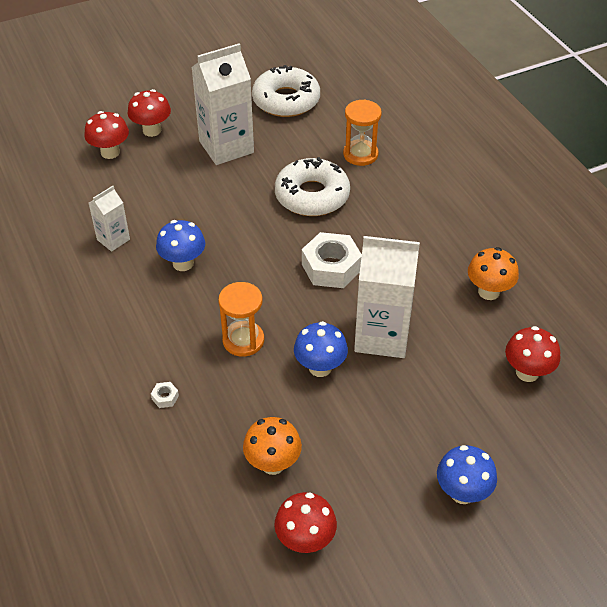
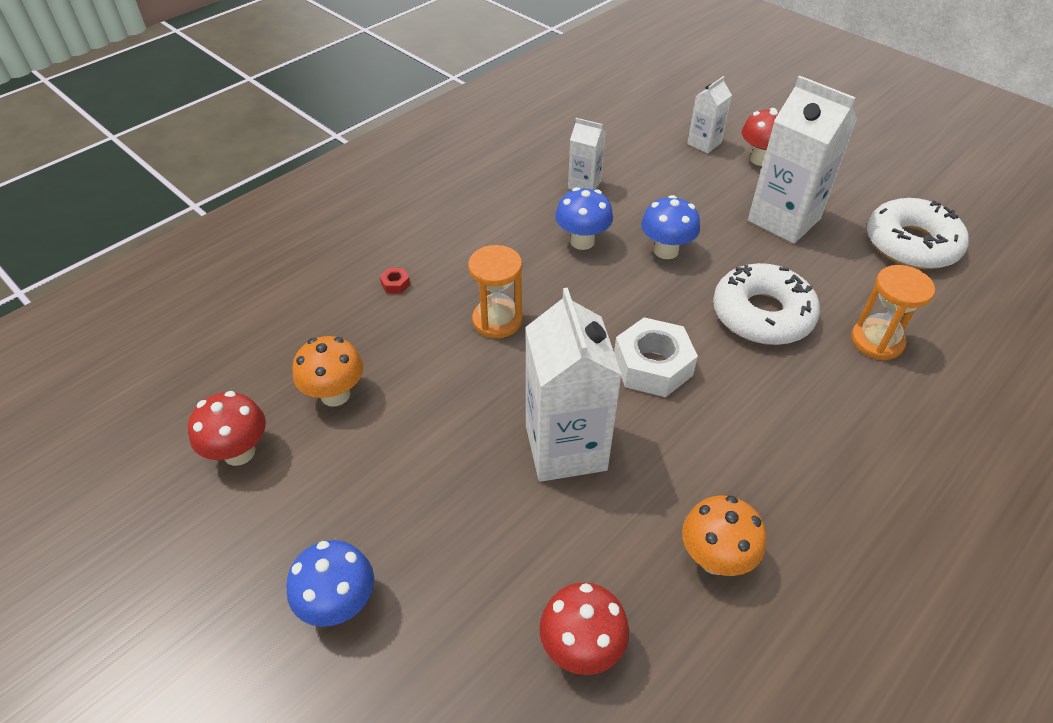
camera: 70 degrees right, 0 degrees up
red mushroom [84,111,129,159] -> white carton [687,76,732,153]
white nut [151,382,179,408] -> red nut [380,268,410,294]
blue mushroom [294,321,348,377] -> blue mushroom moved to [641,195,700,259]

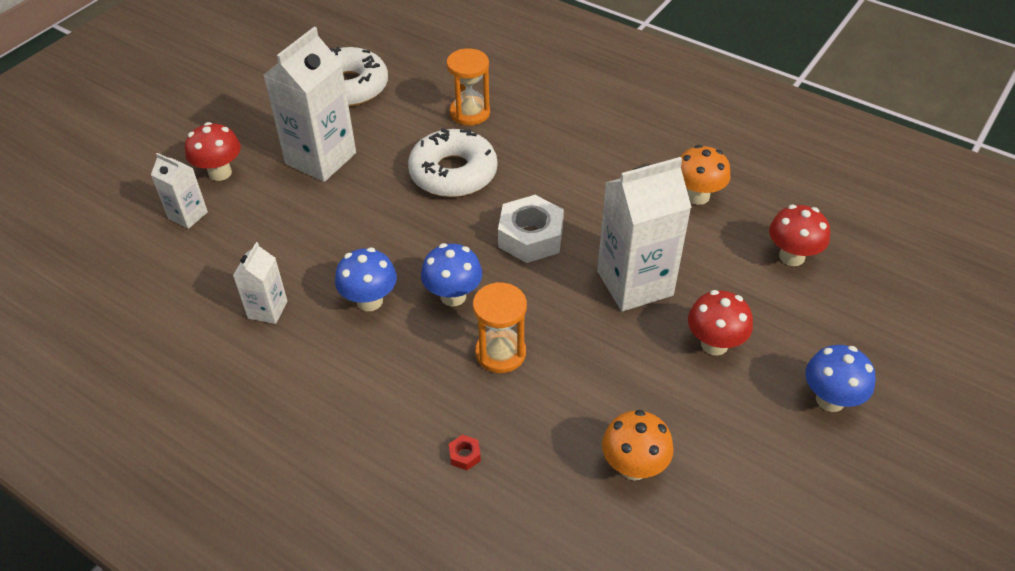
camera: 100 degrees left, 0 degrees up
red mushroom [188,391,266,466] -> red mushroom moved to [688,290,753,355]
blue mushroom [641,195,700,259] -> blue mushroom moved to [421,243,482,306]

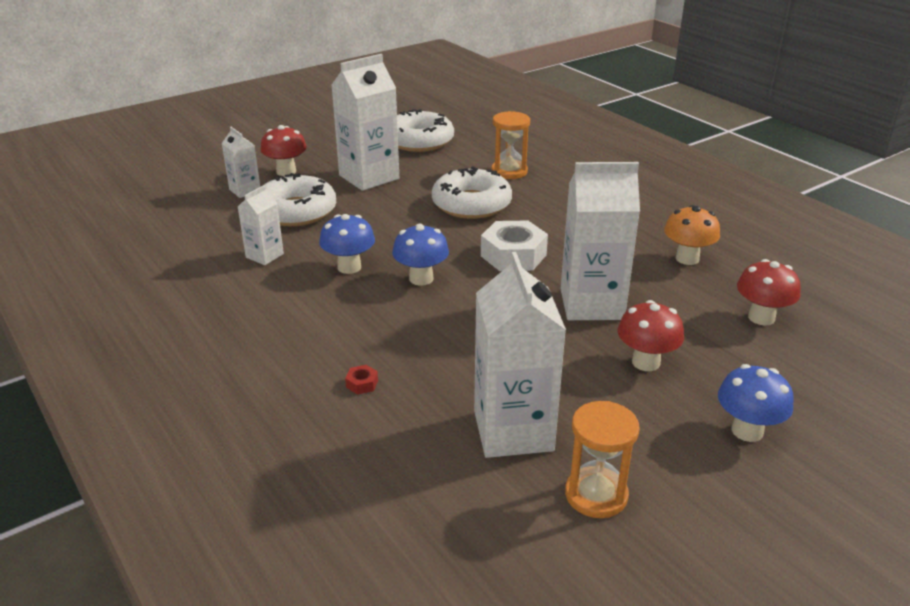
camera: 20 degrees right, 15 degrees down
orange hourglass [473,282,527,373] -> orange hourglass moved to [565,401,640,518]
orange mushroom [602,410,674,480] -> white carton [474,252,566,458]
none -> white donut [264,173,336,227]

